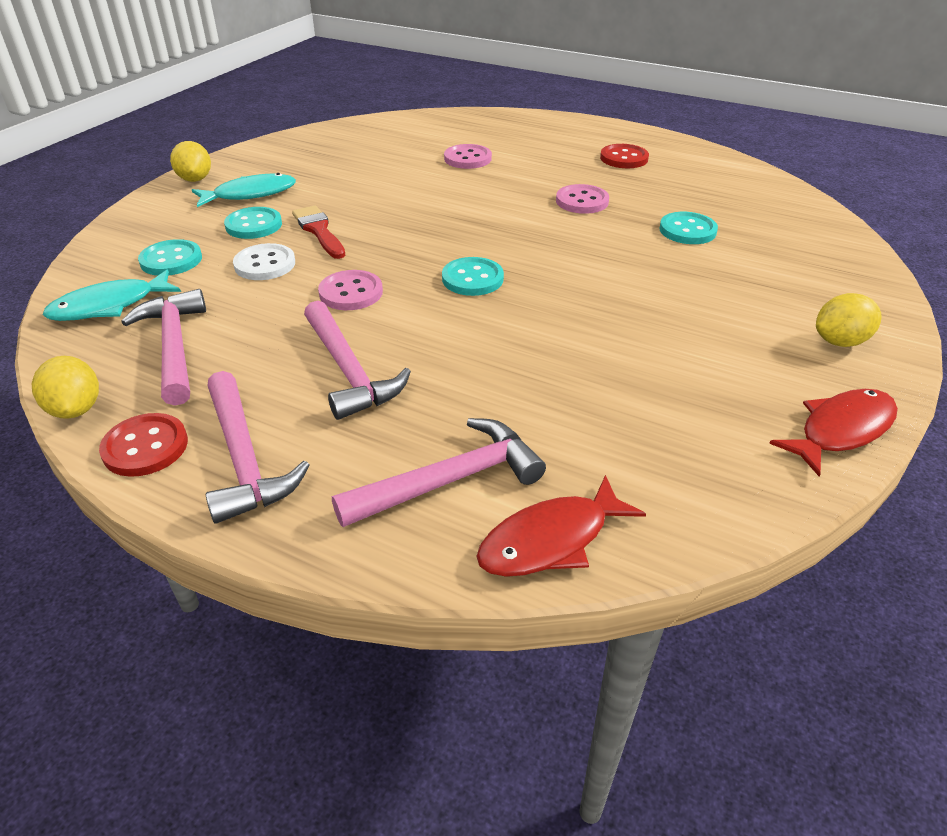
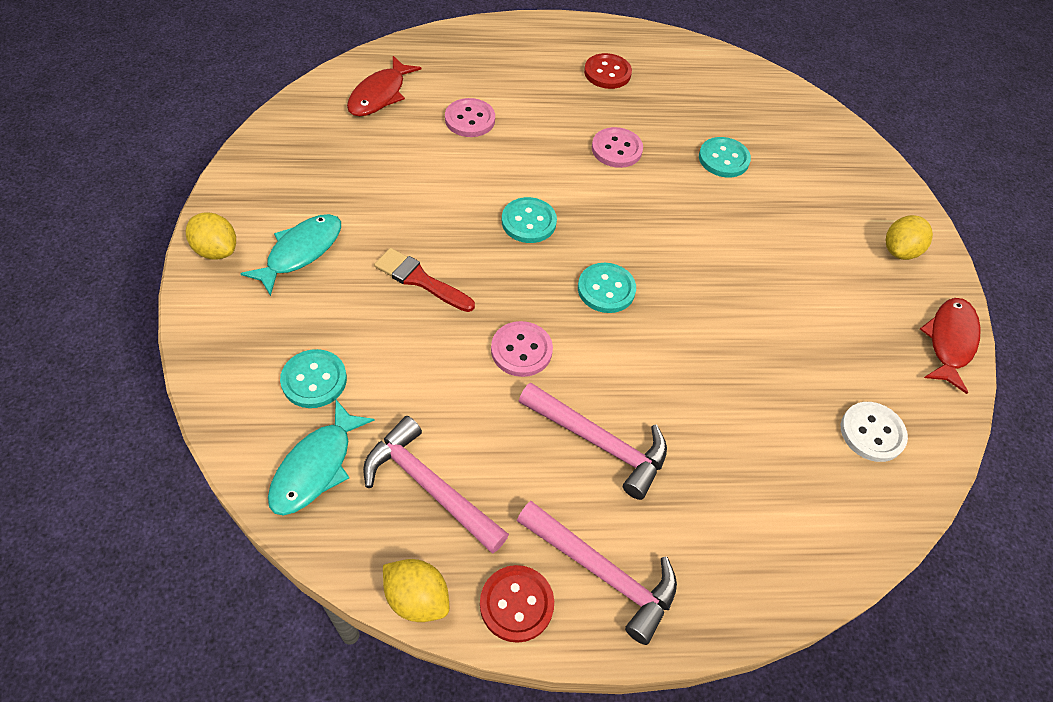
camera: 35 degrees left, 15 degrees up
turquoise button [224,207,282,239] -> turquoise button moved to [502,197,557,243]
white button [233,243,295,280] -> white button moved to [841,402,908,462]
pink hammer [332,418,546,527] -> none
red fish [476,475,646,577] -> red fish moved to [347,56,422,116]

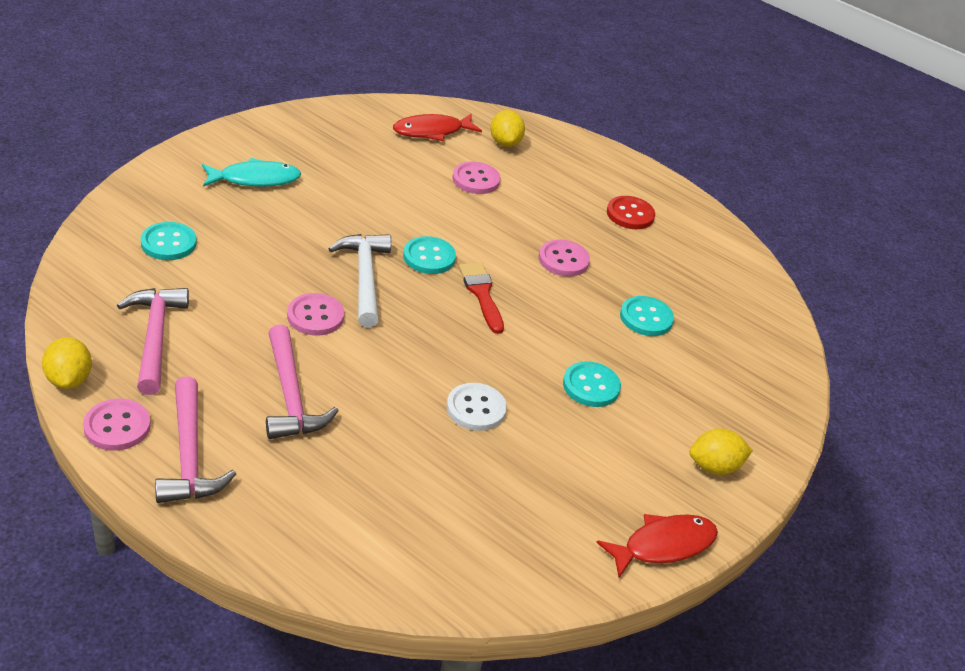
camera: 40 degrees right, 15 degrees down
yellow lemon [186,212,236,260] -> yellow lemon moved to [490,110,525,147]
turquoise fish [268,400,375,516] -> none
red brush [374,248,475,312] -> red brush moved to [459,262,504,334]
red button [480,565,554,643] -> pink button [83,398,151,451]
turquoise button [578,263,636,313] -> turquoise button moved to [563,361,621,407]
white button [841,402,908,462] -> white button moved to [447,383,507,431]
none -> white hammer [329,234,391,327]

